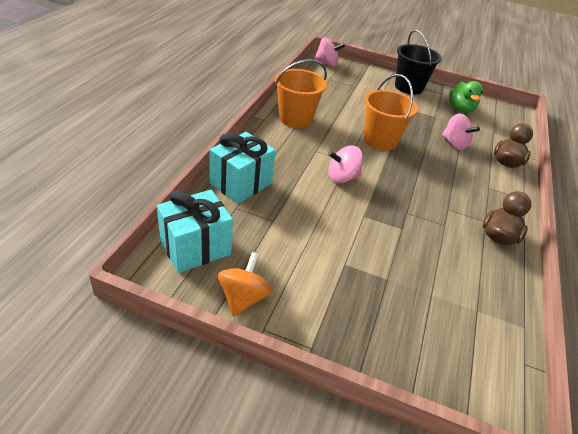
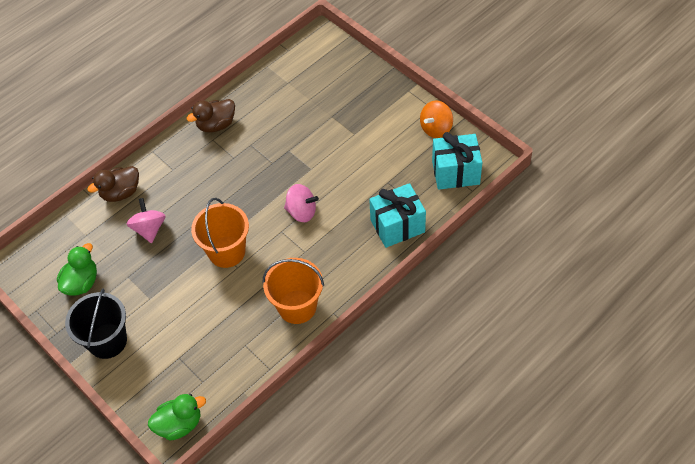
camera: 145 degrees left, 15 degrees up
pink spinning top [314,38,345,66] -> green duck [148,394,206,441]

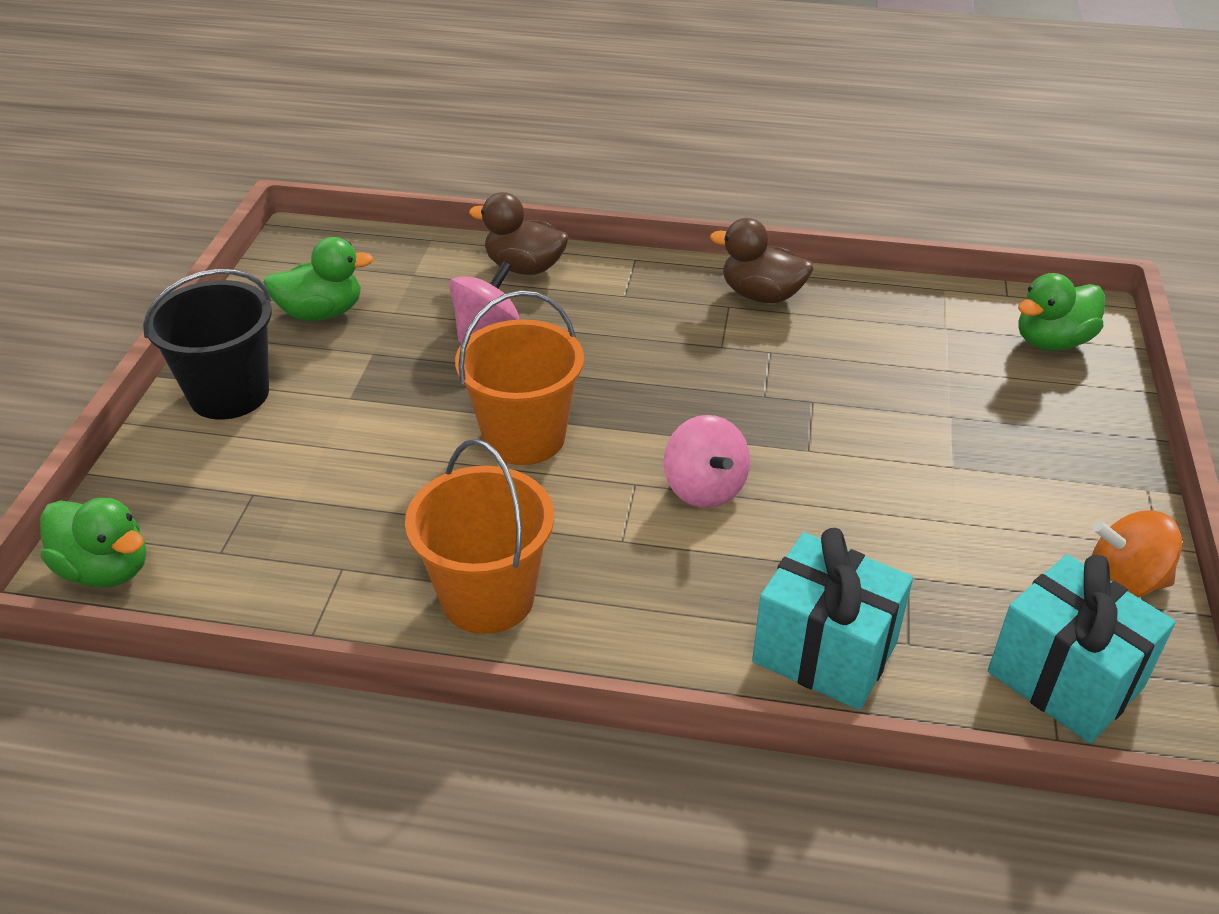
camera: 50 degrees right, 15 degrees down
none -> green duck [1018,273,1105,351]

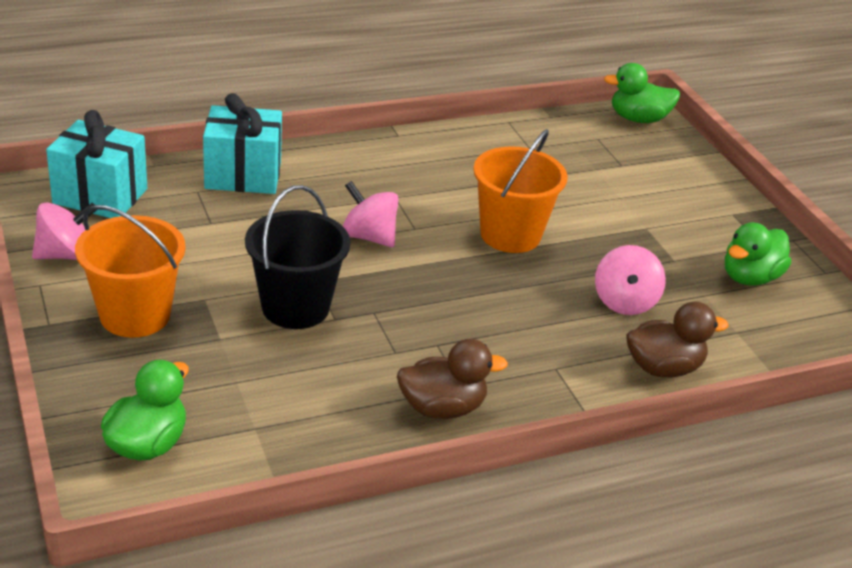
camera: 145 degrees right, 5 degrees down
black bucket [143,269,272,420] -> black bucket moved to [245,185,350,329]
orange bucket [405,439,554,634] -> orange bucket moved to [75,205,186,338]
orange spinning top [1092,510,1182,598] -> pink spinning top [32,203,96,260]

